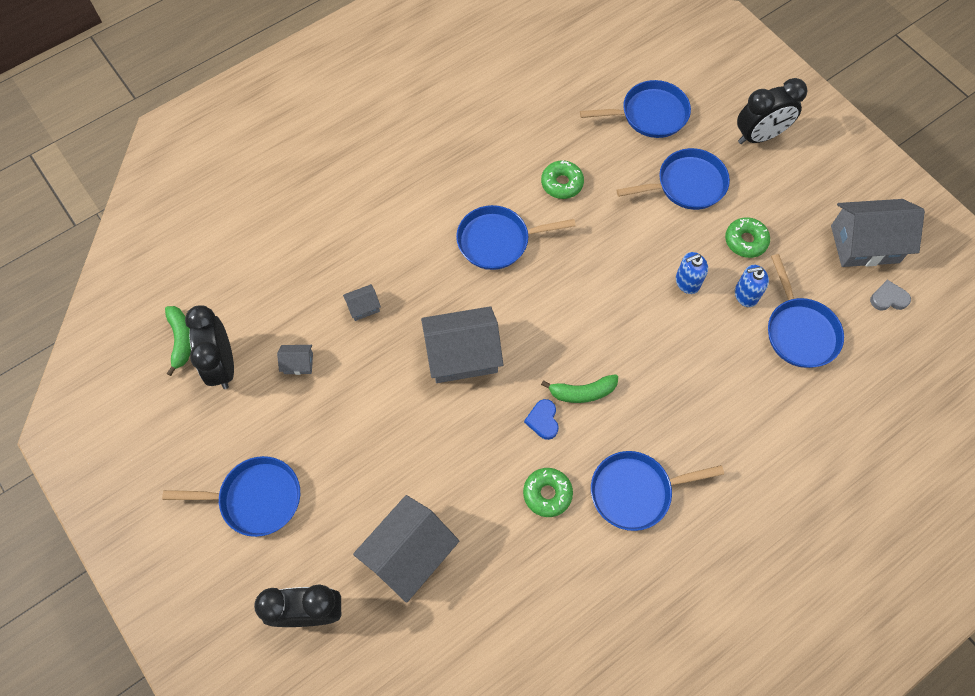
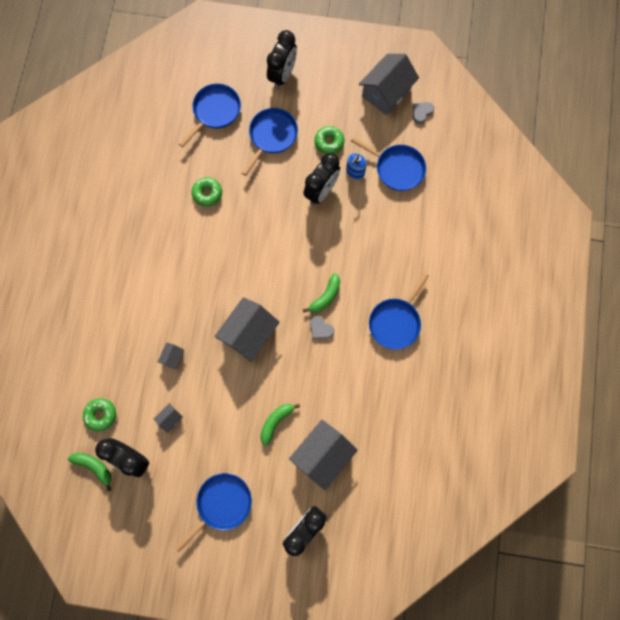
camera: 45 degrees left, 10 degrees up
grey house [353,495,459,603] -> grey house turned 45 degrees clockwise [289,420,358,490]
blue pan [456,205,576,270] -> none
green donut [523,468,573,517] -> green donut moved to [83,398,116,432]
blue heart [524,399,559,440] -> grey heart [310,316,334,339]
blue soap dispenser [676,252,708,294] -> black clock [303,153,340,205]
none -> green banana [260,404,300,446]

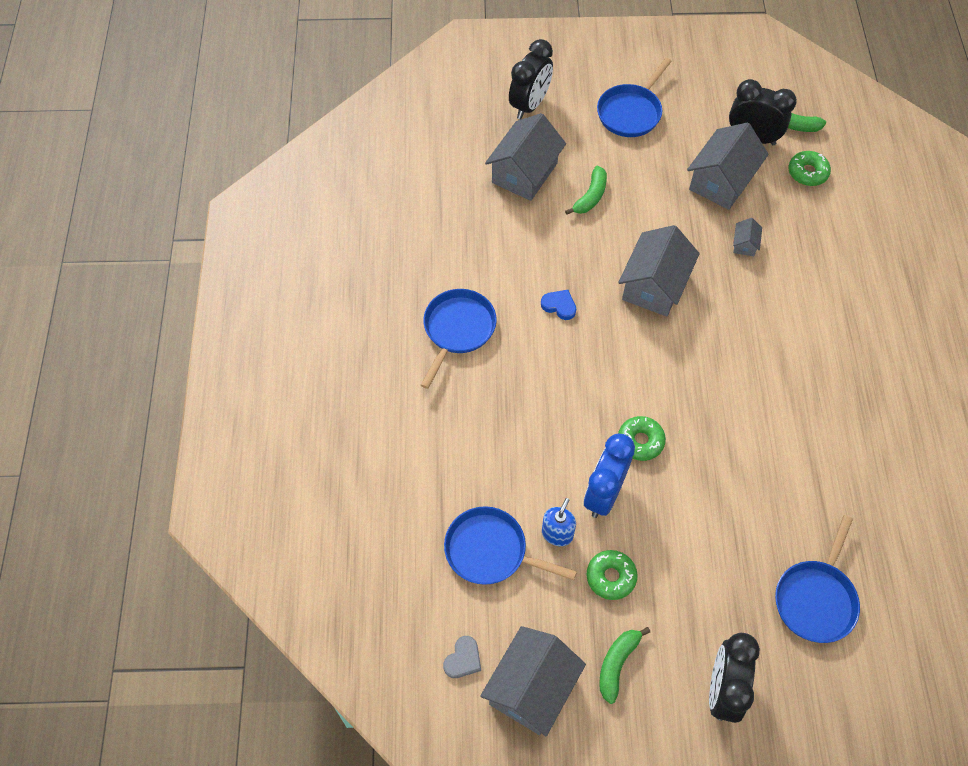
camera: 170 degrees right, 15 degrees down
grey house [154,403,183,433] -> grey house [687,123,769,210], size x2.27
green donut [192,177,222,207] -> green donut moved to [618,416,666,461]
blue pan [242,108,298,176] -> none
black clock [303,153,340,205] -> blue clock [584,434,635,518]
green banana [303,273,340,313] -> green banana moved to [599,627,650,704]
grey heart [310,316,334,339] -> blue heart [541,290,576,320]

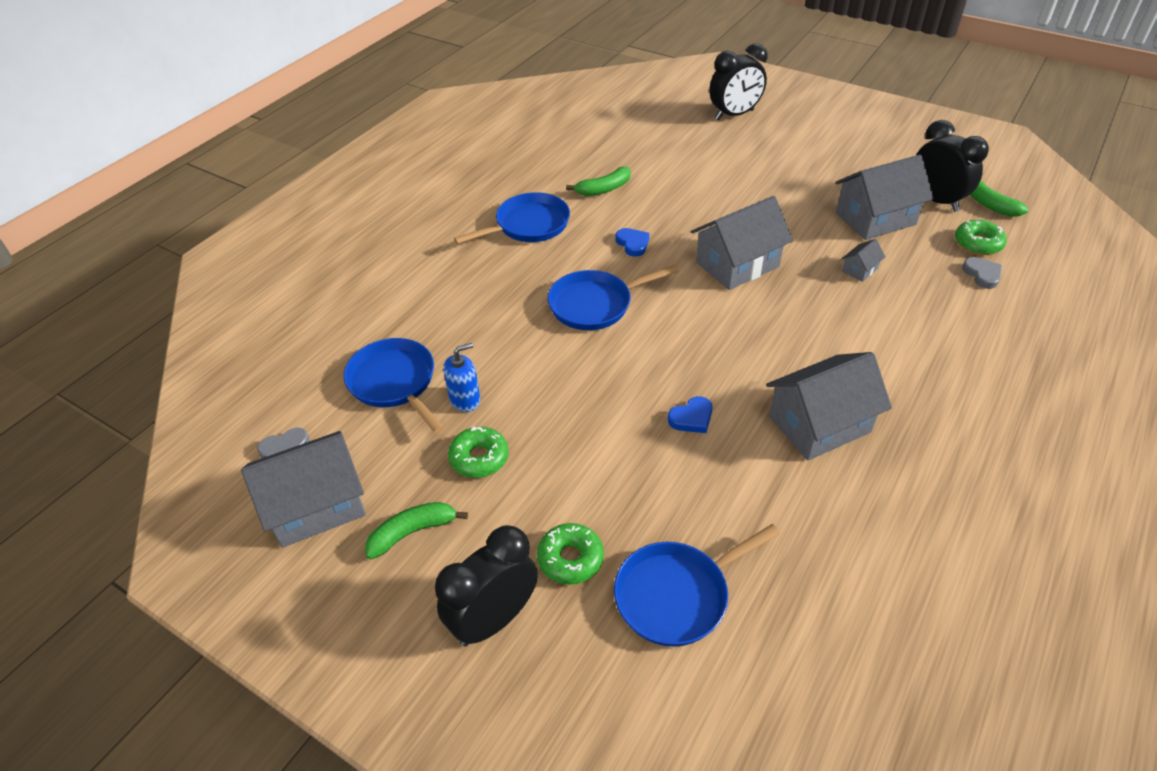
camera: 35 degrees right, 15 degrees down
grey house [485,113,566,201] -> grey house moved to [766,352,892,461]
green banana [565,165,607,215] -> green banana moved to [566,167,631,196]
blue clock [584,434,635,518] -> none
blue pan [597,58,672,137] -> blue pan moved to [547,265,678,330]
green donut [618,416,666,461] -> green donut moved to [537,523,604,585]
none -> blue heart [668,396,712,433]
none -> grey heart [962,257,1002,289]

